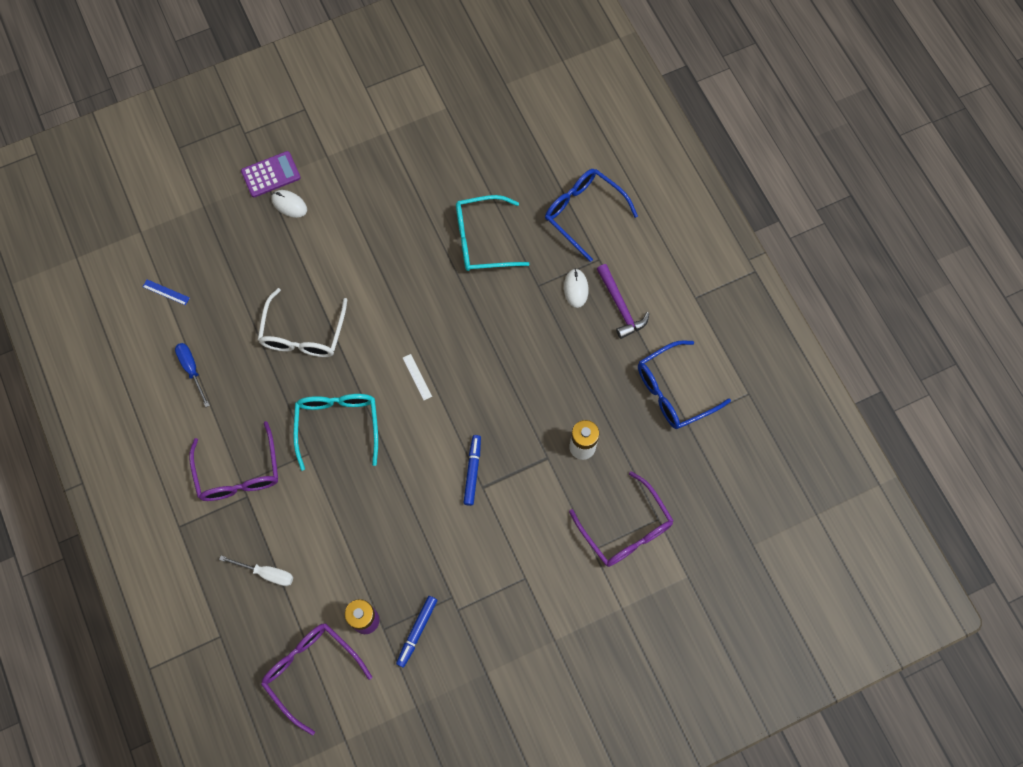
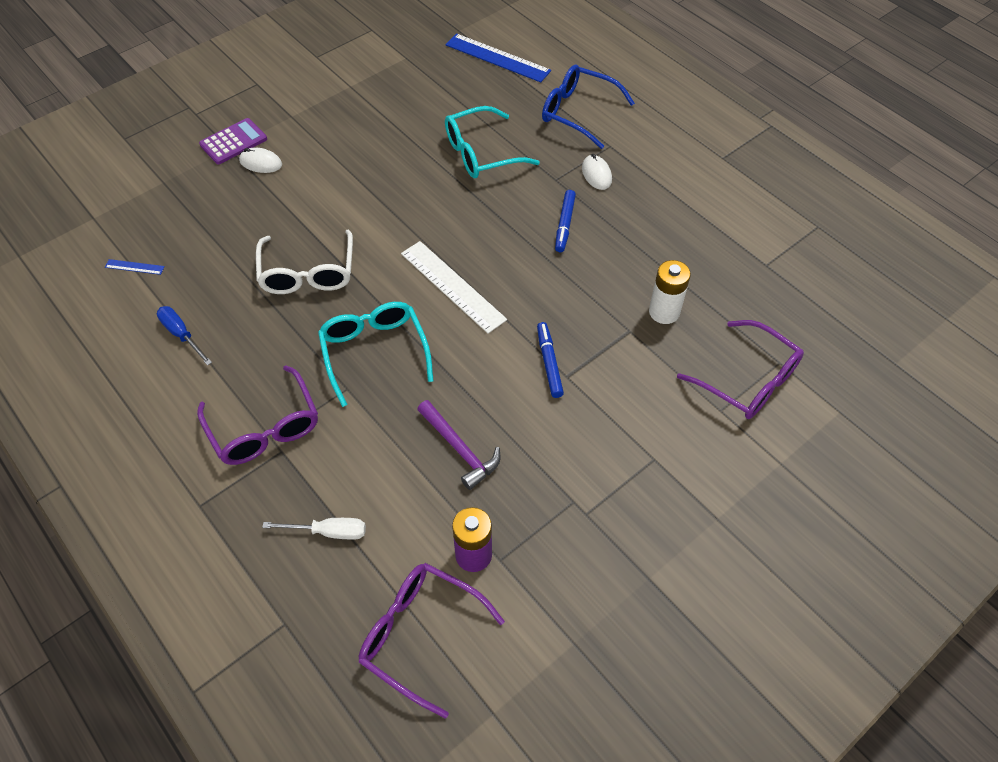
camera: 15 degrees left, 15 degrees down
blue marker [396,596,437,668] -> blue marker moved to [555,190,576,252]
white ruler [403,354,432,400] -> white ruler [401,241,507,334], size x2.29
purple hammer [597,264,649,339] -> purple hammer moved to [417,400,500,490]
blue glasses [638,340,731,429] -> none
none -> blue ruler [445,33,551,82]

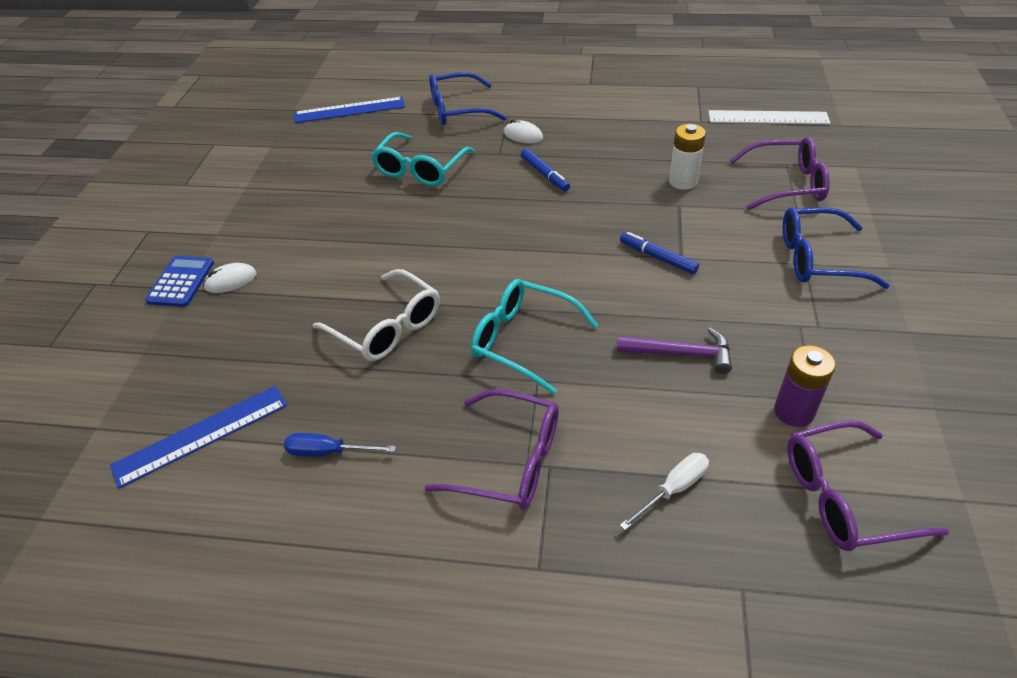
camera: 40 degrees left, 10 degrees down
blue ruler [105,259,165,275] -> blue ruler [110,386,287,489], size x2.29
purple calculator [199,118,267,164] -> blue calculator [145,256,214,307]
white ruler [401,241,507,334] -> white ruler moved to [708,110,831,124]
none -> blue glasses [783,207,890,289]

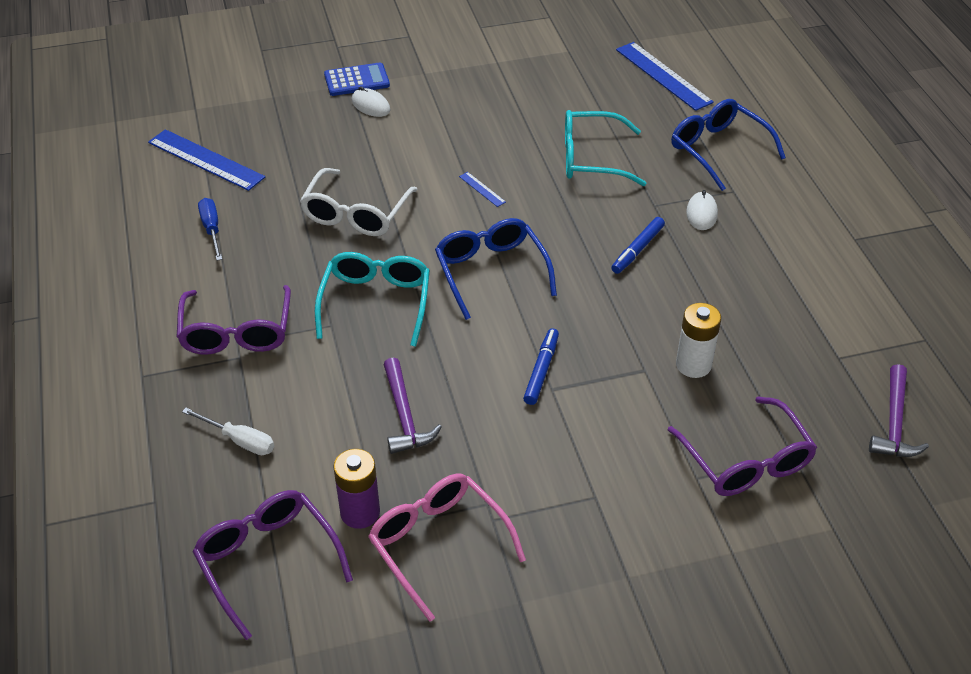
camera: 65 degrees right, 0 degrees up
white ruler [708,110,831,124] -> purple hammer [869,364,929,457]
blue glasses [783,207,890,289] -> blue glasses moved to [435,218,557,320]
none -> pink glasses [368,473,526,622]
none -> blue ruler [459,172,506,207]

